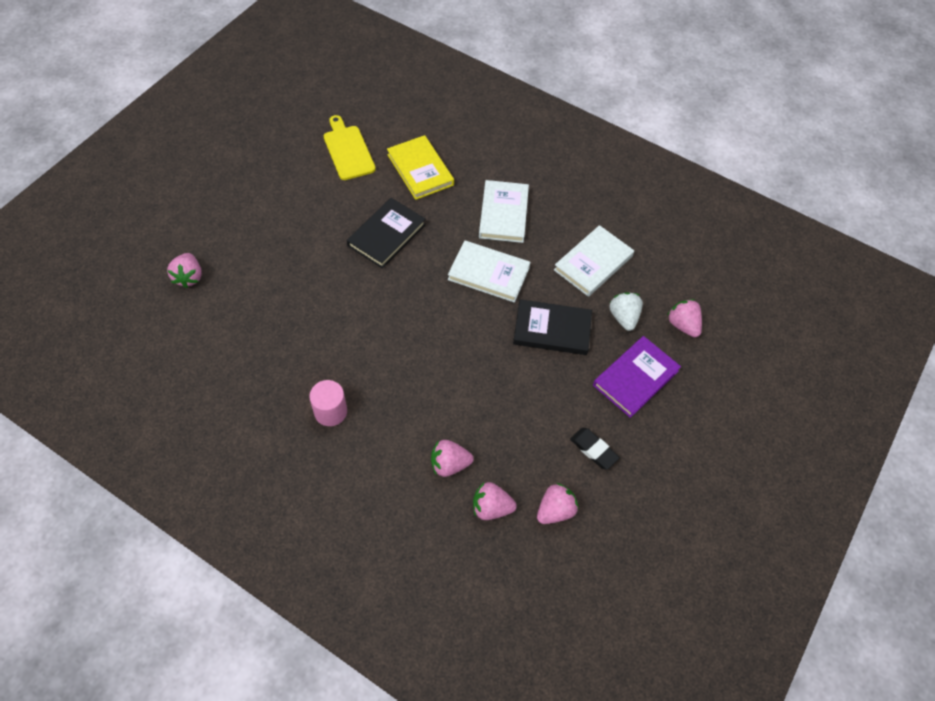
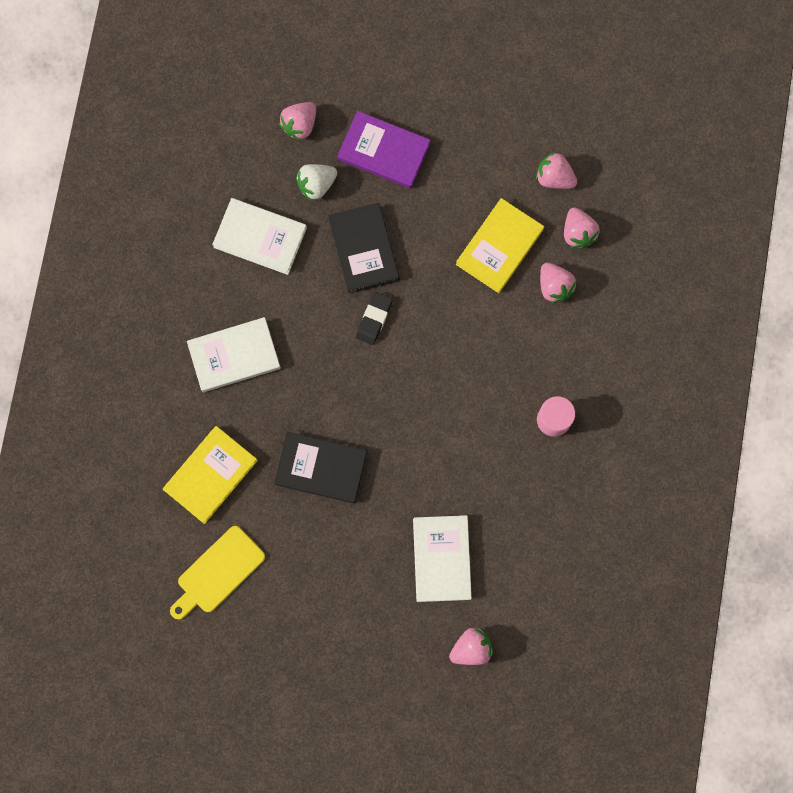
camera: 110 degrees left, 20 degrees up
white book [448,240,531,302] -> white book moved to [413,515,472,602]
black eraser [570,428,620,470] -> black eraser moved to [356,292,393,345]
none -> yellow book [456,198,544,293]

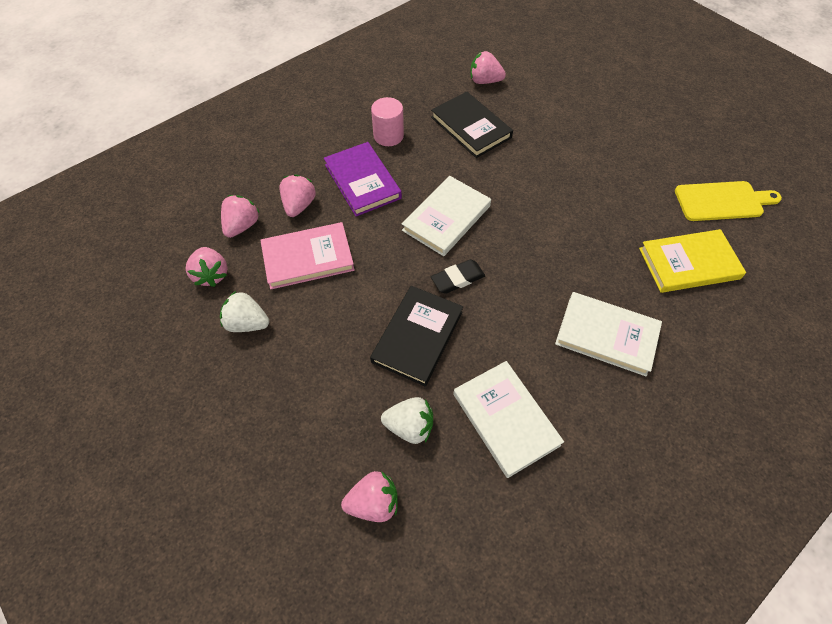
camera: 140 degrees left, 20 degrees down
black book [274,432,367,503] -> black book moved to [431,92,513,158]
purple book [337,111,431,189] -> purple book moved to [324,142,402,216]
white book [413,515,472,602] -> white book moved to [402,176,491,256]
pink strawberry [449,627,493,665] -> pink strawberry moved to [471,51,506,84]
yellow book [456,198,544,293] -> pink book [260,222,355,289]
none -> white strawberry [220,291,269,332]

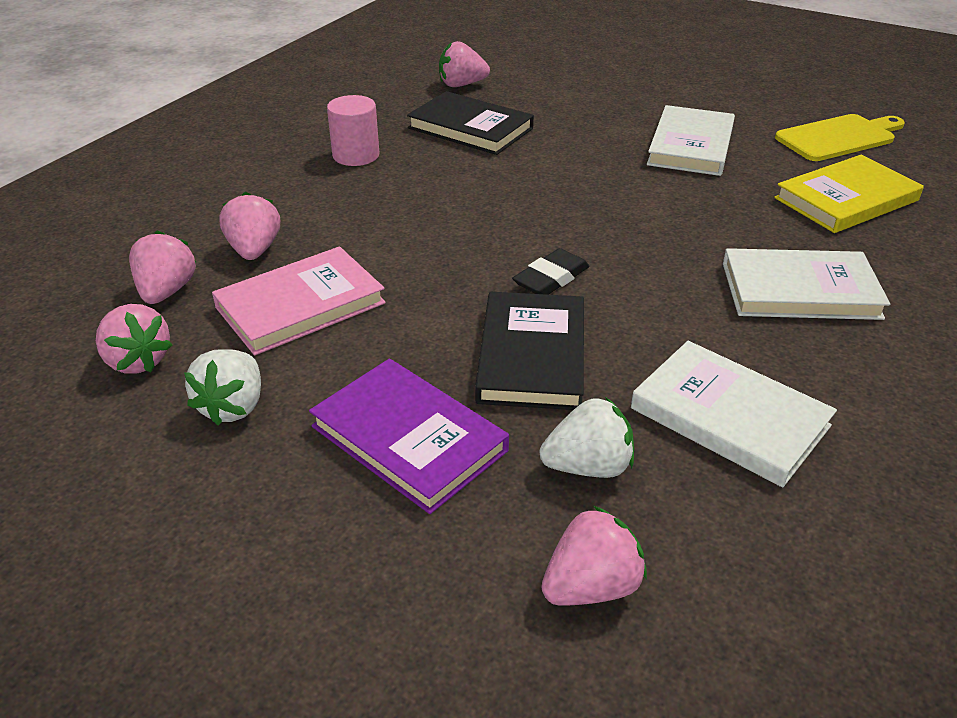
camera: 20 degrees left, 20 degrees down
white strawberry [220,291,269,332] -> white strawberry turned 75 degrees counterclockwise [184,349,261,426]
purple book [324,142,402,216] -> purple book moved to [309,359,509,514]
white book [402,176,491,256] -> white book moved to [647,105,735,176]

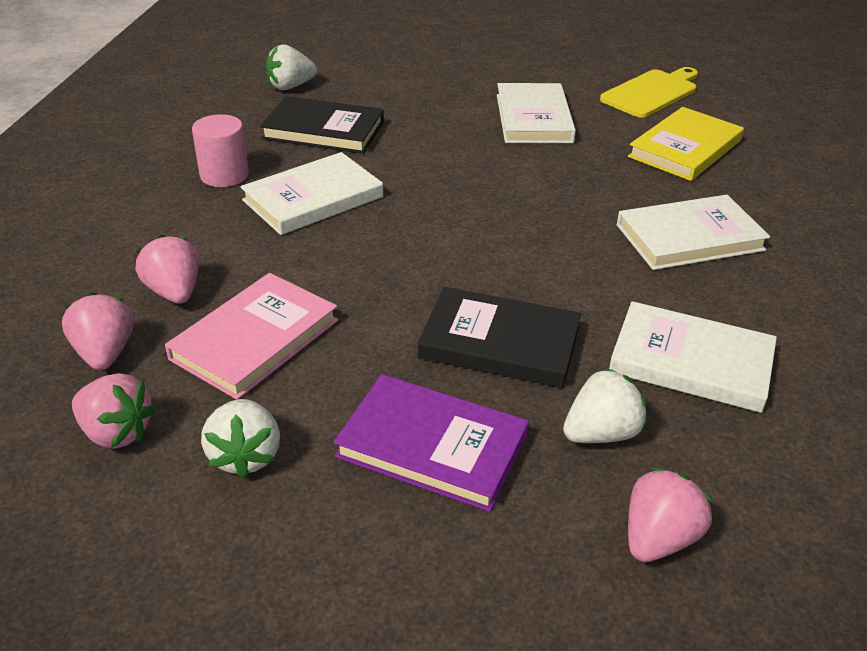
camera: 20 degrees left, 0 degrees up
pink strawberry [439,41,490,87] -> white strawberry [266,44,317,90]
black book [475,292,584,410] -> black book turned 60 degrees counterclockwise [418,287,581,388]
black eraser [512,248,590,295] -> none
none -> white book [240,152,383,235]

